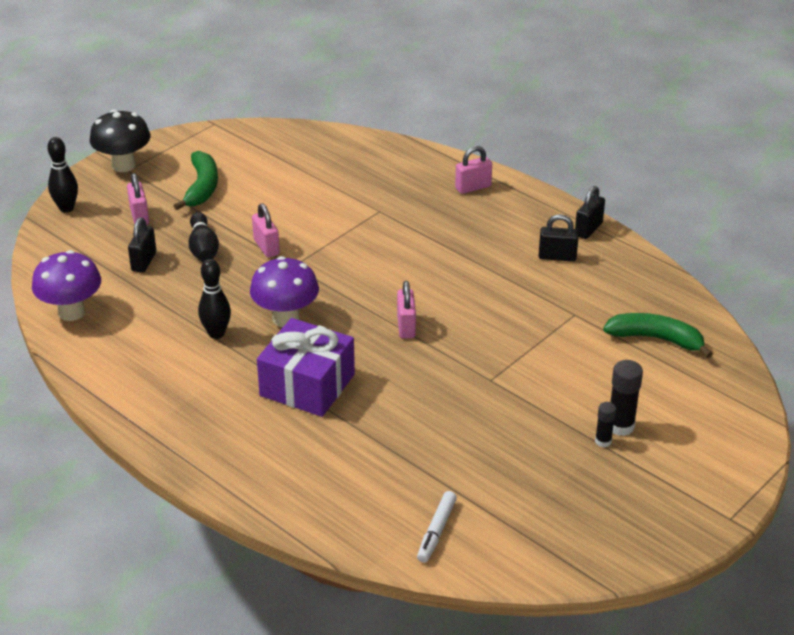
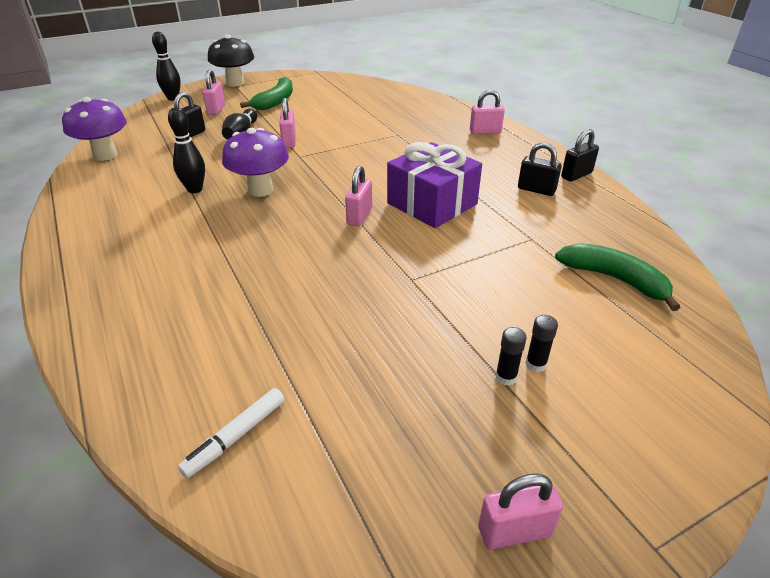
camera: 20 degrees right, 0 degrees up
purple gift [257,318,355,417] -> purple gift moved to [387,142,482,228]
black glue stick [611,360,643,436] -> black glue stick [525,315,558,372], size x0.60
none -> pink padlock [478,473,563,550]

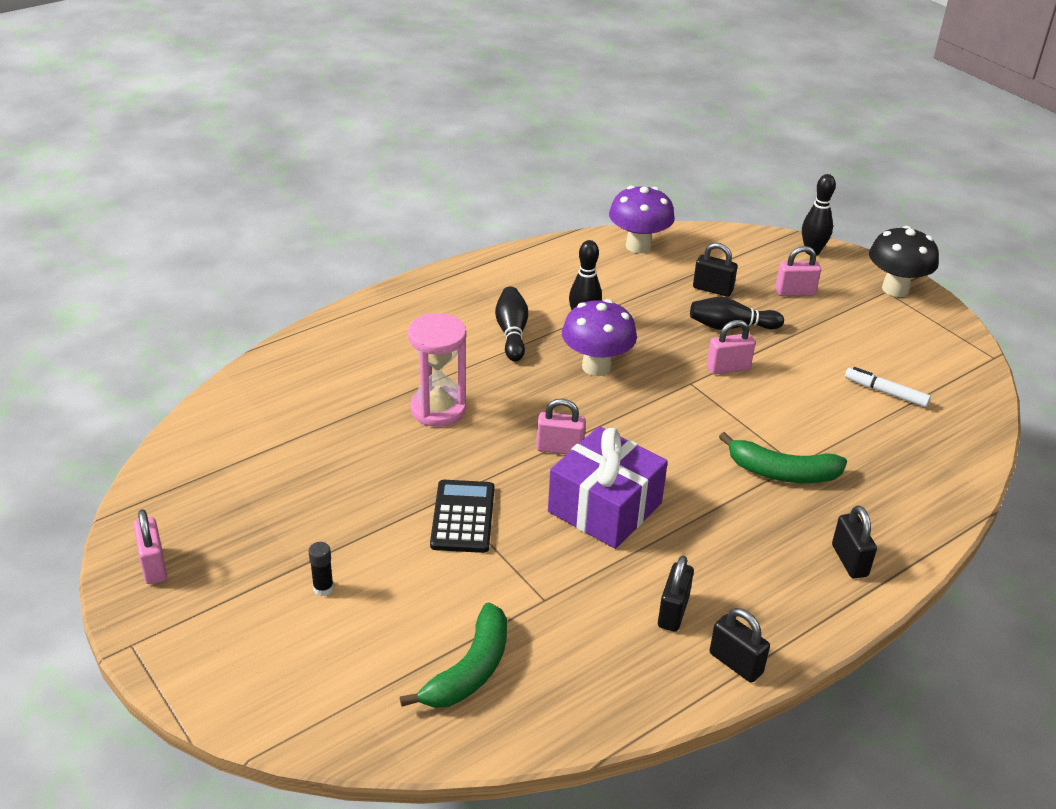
camera: 80 degrees right, 0 degrees up
white marker [178,388,285,478] -> white marker moved to [845,367,931,407]
green banana [240,77,293,110] -> green banana moved to [719,432,847,483]
pink padlock [470,90,505,134] -> black padlock [832,505,877,579]
black glue stick [495,327,527,385] -> none
none -> pink hourglass [408,313,466,427]
none -> black calculator [430,480,495,553]
none -> black bowling pin [495,287,528,361]

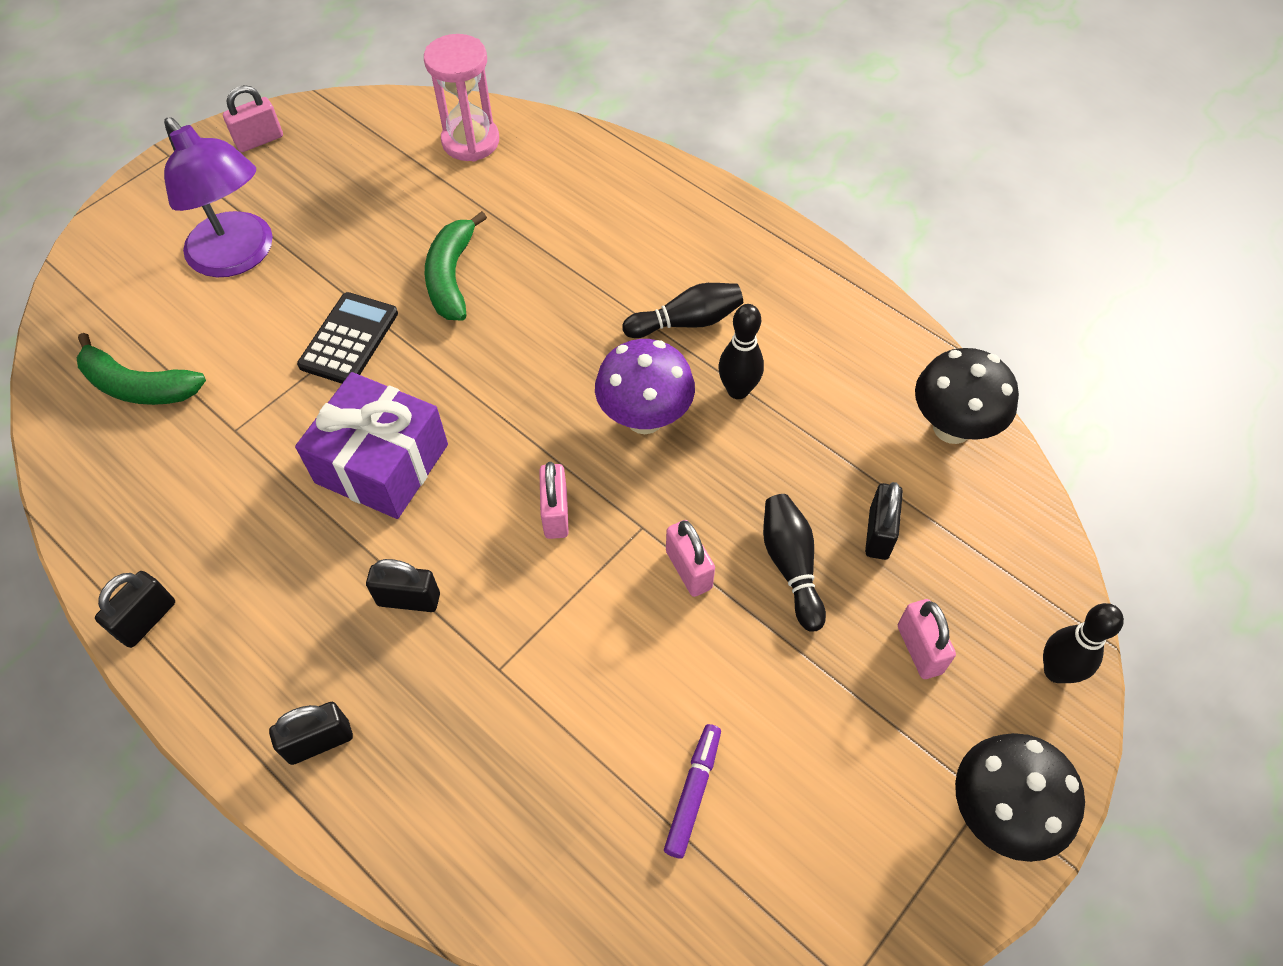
camera: 80 degrees right, 20 degrees up
black glue stick [309,542,334,596] -> purple lamp [164,117,273,277]
pink hourglass [408,313,466,427] -> pink hourglass moved to [424,34,499,161]
black calculator [430,480,495,553] -> black calculator turned 60 degrees counterclockwise [297,292,398,383]
pink padlock [536,399,586,454] -> pink padlock moved to [539,462,569,539]
purple mushroom [609,186,675,253] -> black mushroom [915,348,1019,444]
black padlock [658,556,694,632] -> black padlock moved to [366,559,440,612]
green banana [719,432,847,483] -> green banana moved to [425,211,487,320]
white marker [845,367,931,407] -> purple marker [664,724,721,858]

